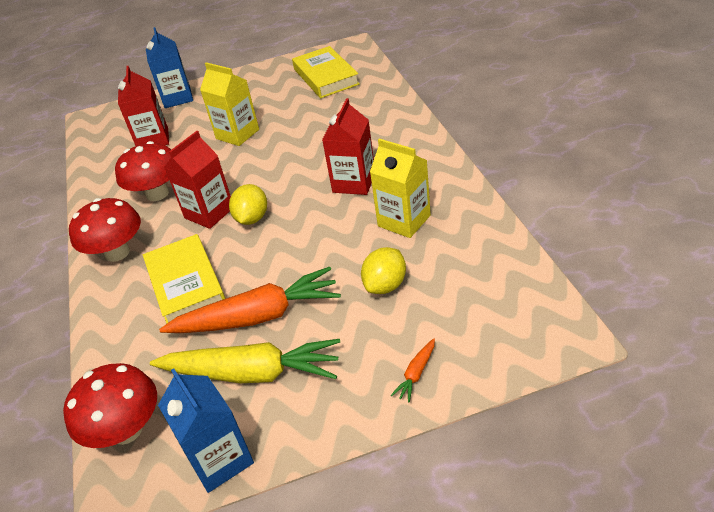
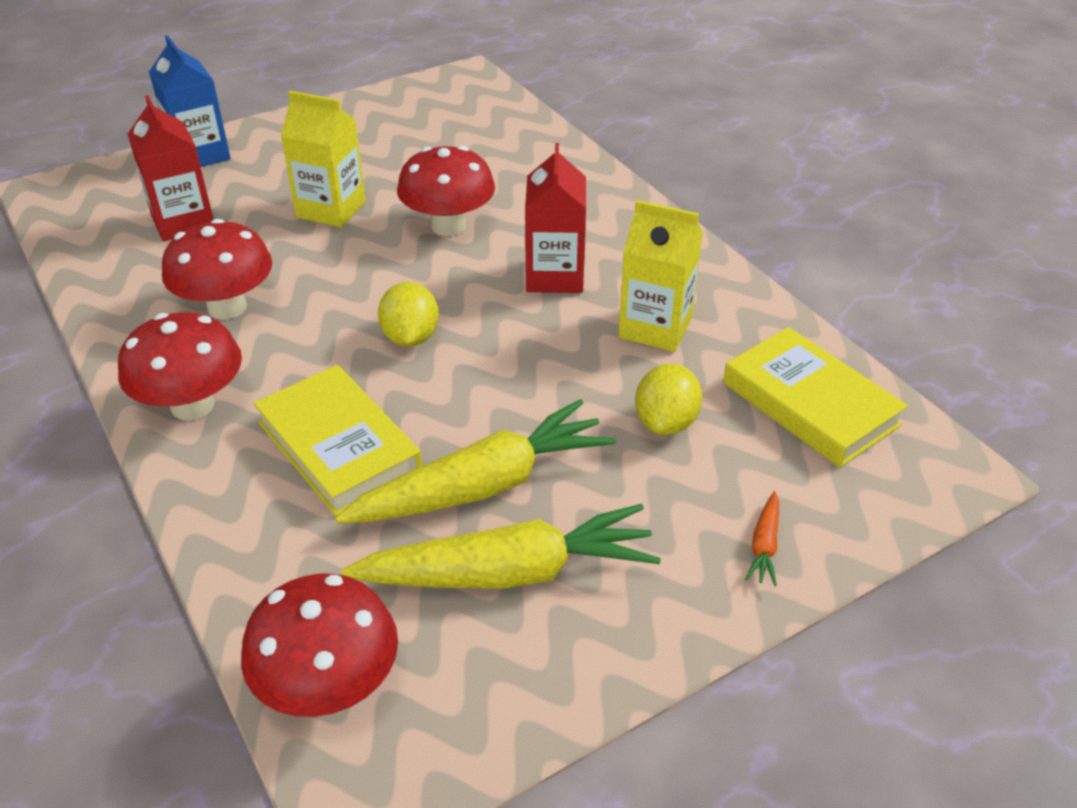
camera: 20 degrees left, 0 degrees up
blue carton [158,368,254,493] -> none
orange carrot [159,266,341,333] -> yellow carrot [335,399,616,524]
red carton [164,131,231,229] -> none
yellow book [292,46,360,98] -> yellow book moved to [723,327,908,468]
none -> red mushroom [397,146,495,236]

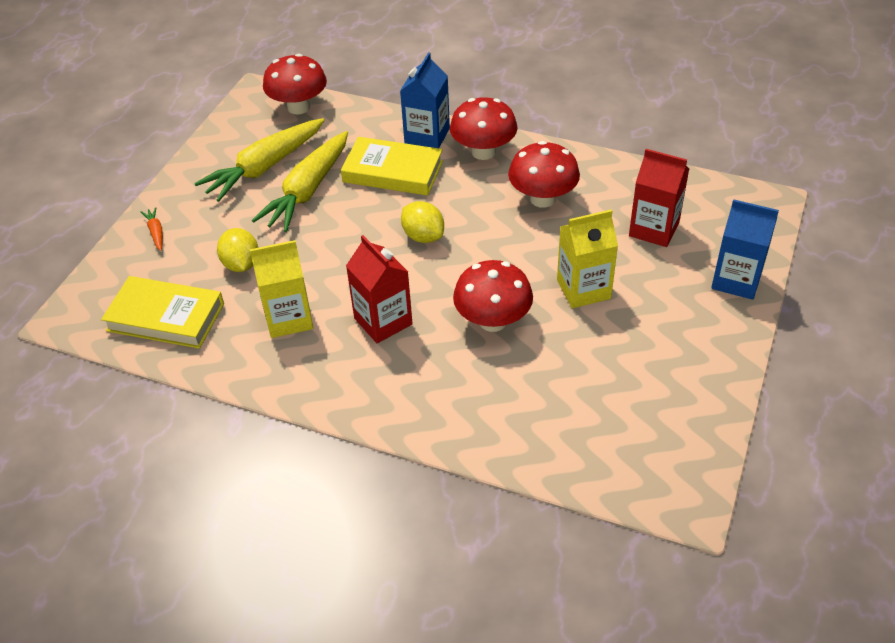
camera: 145 degrees right, 5 degrees up
none -> blue carton [400,52,450,148]

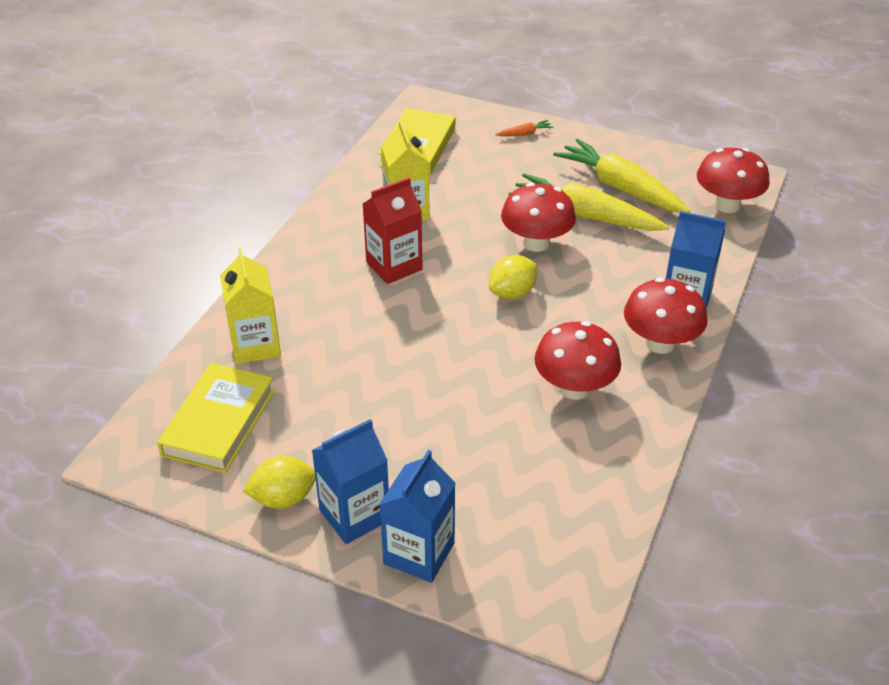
camera: 90 degrees right, 5 degrees down
yellow lemon [217,228,258,272] -> yellow lemon moved to [243,456,316,509]
yellow book [341,137,443,196] -> yellow book moved to [157,363,275,473]
red mushroom [453,260,533,332] -> red mushroom moved to [501,183,576,252]
yellow carton [557,209,618,308] -> yellow carton moved to [220,248,281,364]
red carton [629,149,689,247] -> none
none -> blue carton [312,419,389,544]

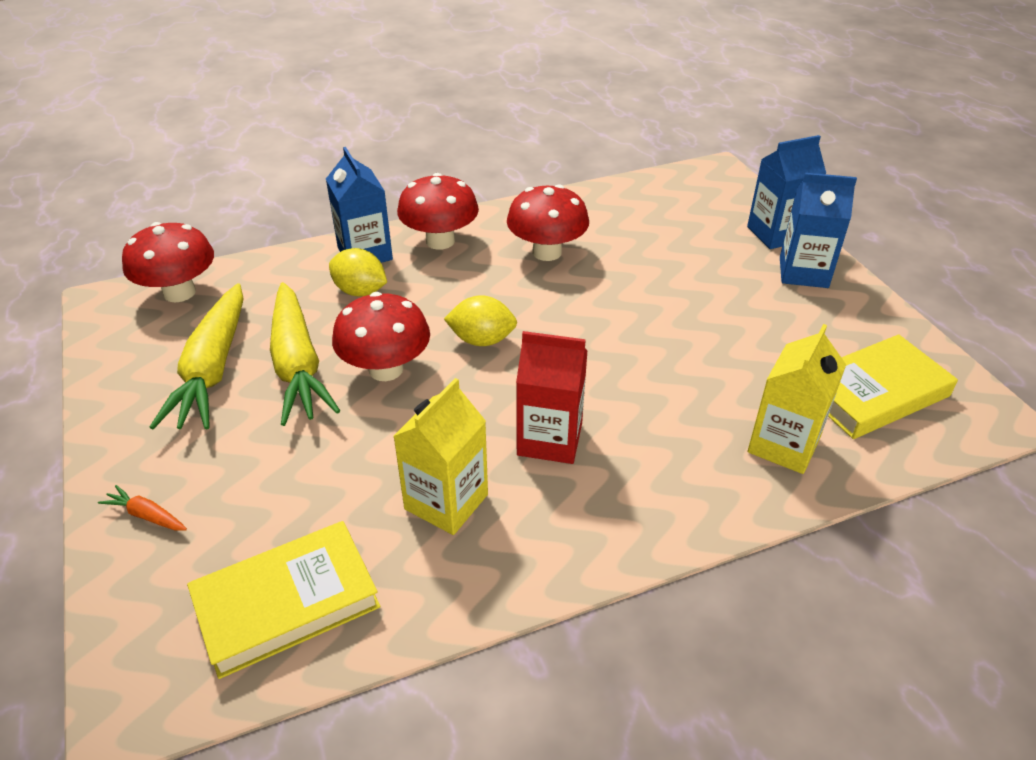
camera: 135 degrees left, 0 degrees up
yellow lemon [243,456,316,509] -> yellow lemon moved to [329,248,387,297]

